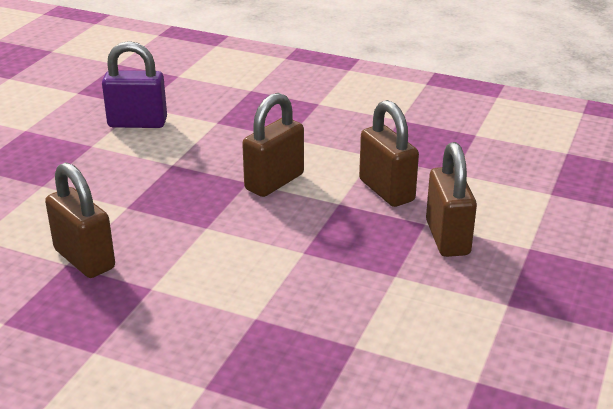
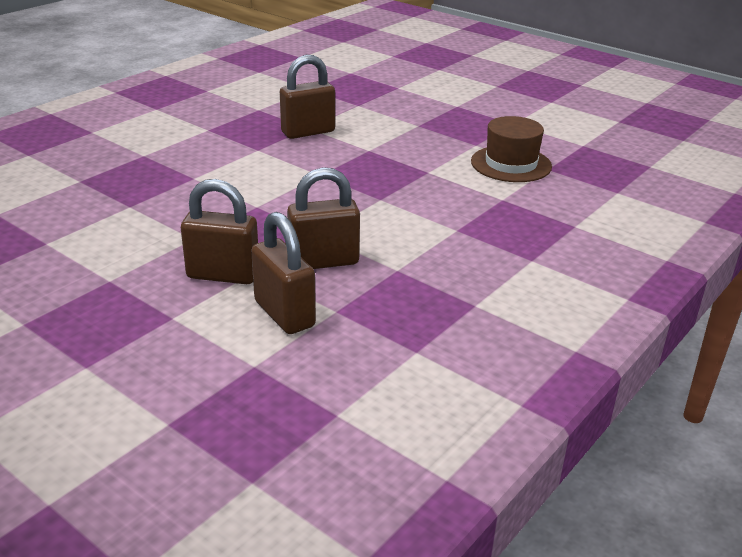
camera: 105 degrees right, 0 degrees up
purple padlock [102,41,167,128] -> brown hat [471,116,552,182]
brown padlock [242,93,304,197] -> brown padlock moved to [251,212,316,334]

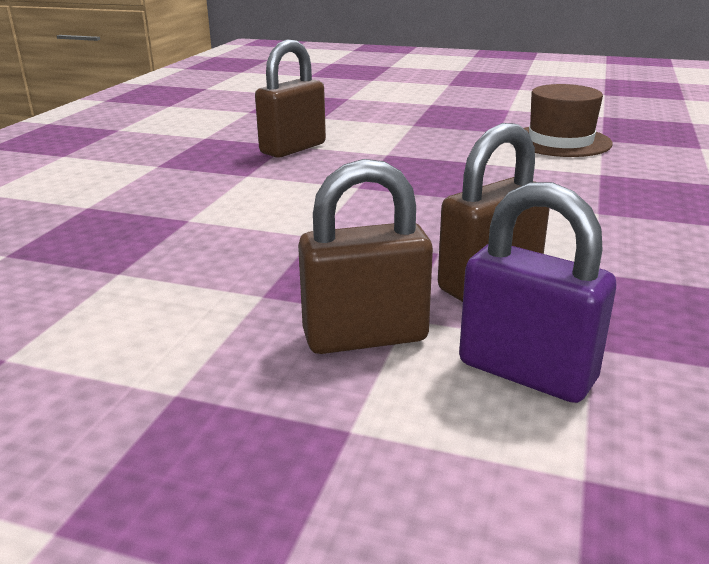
camera: 20 degrees left, 5 degrees down
brown padlock [251,212,316,334] -> purple padlock [459,182,616,403]

